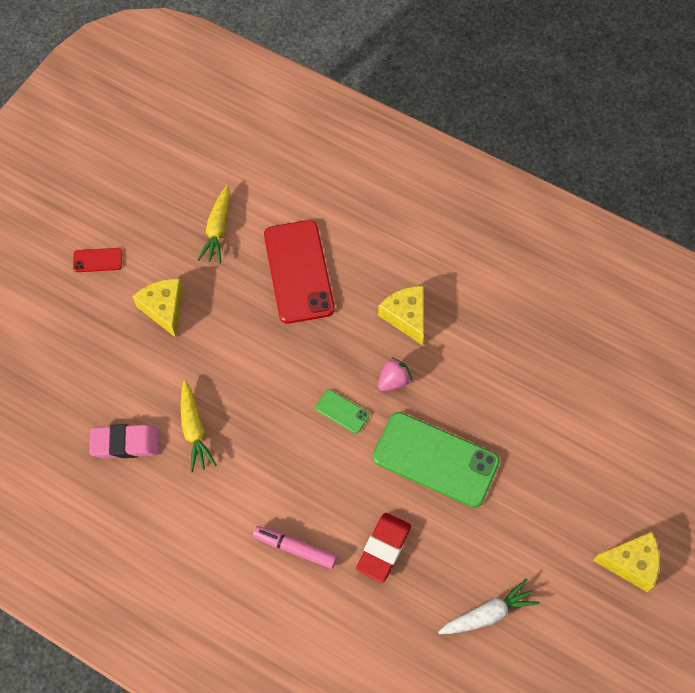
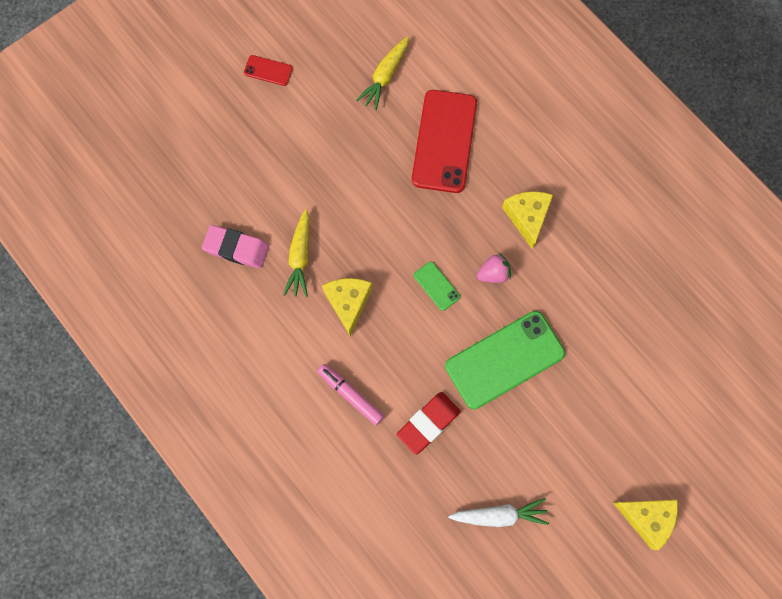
camera: 20 degrees right, 10 degrees up
yellow cheese [132,279,183,338] -> yellow cheese moved to [322,278,372,336]
green phone [373,412,500,507] -> green phone turned 75 degrees counterclockwise [445,311,565,409]

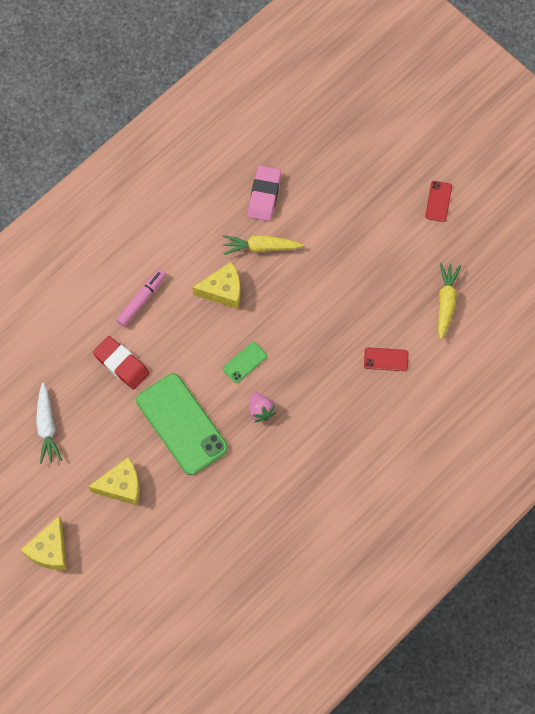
camera: 85 degrees right, 5 degrees down
yellow carrot [356,37,409,110] -> yellow carrot turned 75 degrees clockwise [438,263,461,339]
red phone [412,90,477,193] -> red phone [364,347,409,371], size x0.44
yellow cheese [502,191,553,249] -> yellow cheese moved to [88,457,140,505]

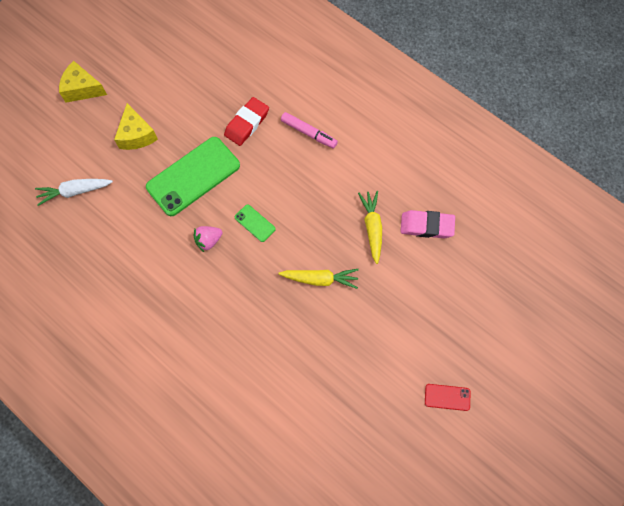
camera: 85 degrees right, 0 degrees up
white carrot [36,383,62,464] -> white carrot moved to [35,179,113,206]
yellow cheese [192,262,241,309] -> none
red phone [364,347,409,371] -> none
yellow carrot [438,263,461,339] -> yellow carrot moved to [278,269,359,289]

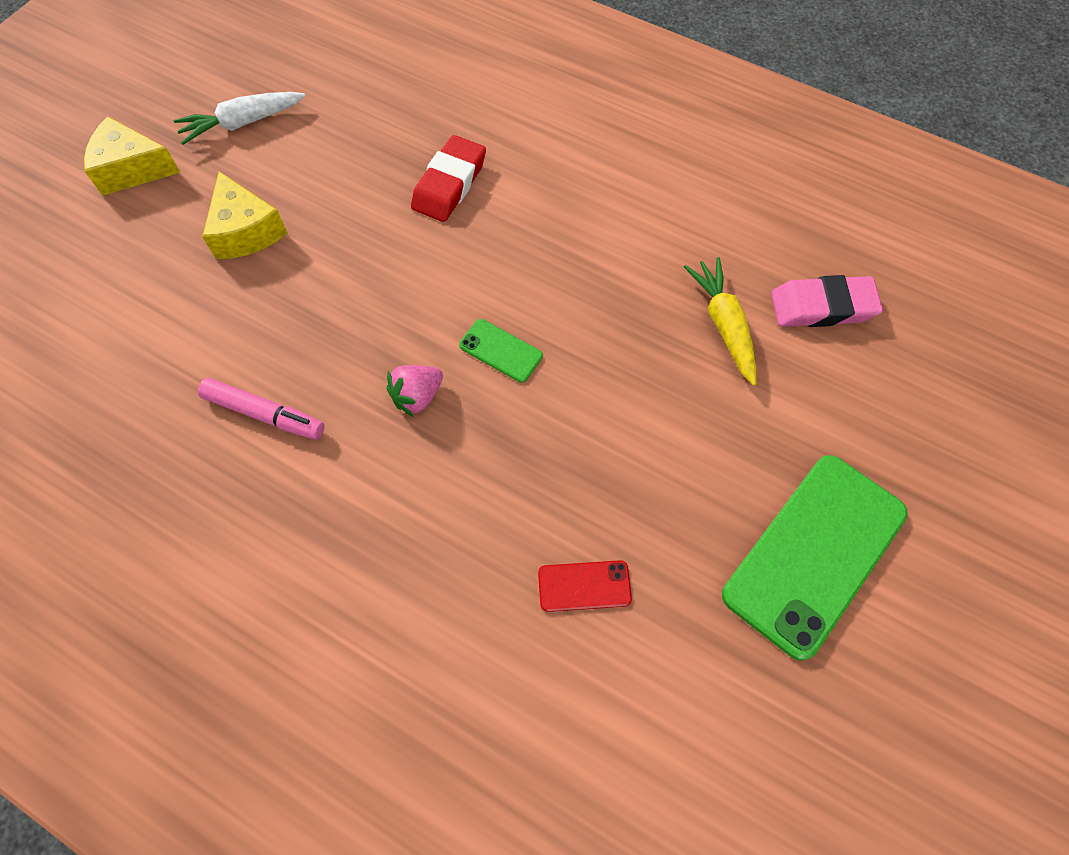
camera: 10 degrees left, 5 degrees down
white carrot [35,179,113,206] -> white carrot moved to [174,92,305,145]
green phone [146,137,240,216] -> green phone moved to [722,455,908,661]
yellow carrot [278,269,359,289] -> none
pink marker [281,112,338,148] -> pink marker moved to [198,378,325,440]
red phone [425,384,470,411] -> red phone moved to [538,560,632,612]

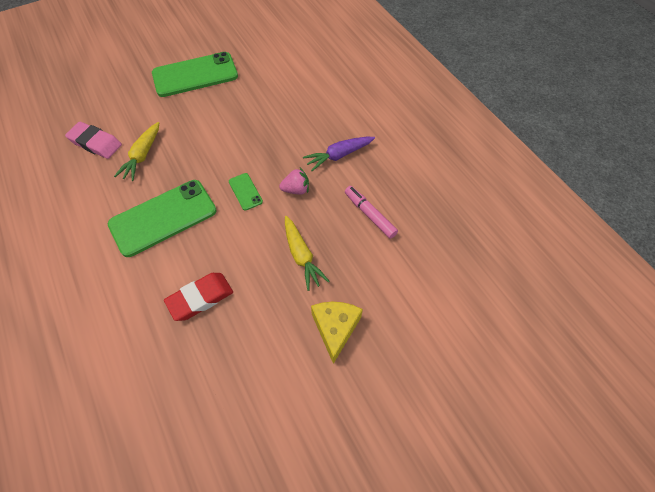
camera: 150 degrees left, 5 degrees down
yellow cheese [84,117,181,196] -> none
white carrot [174,92,305,145] -> none
red phone [538,560,632,612] -> none
none -> green phone [108,180,217,257]
none -> yellow carrot [285,216,330,291]
none -> purple carrot [303,137,375,171]

